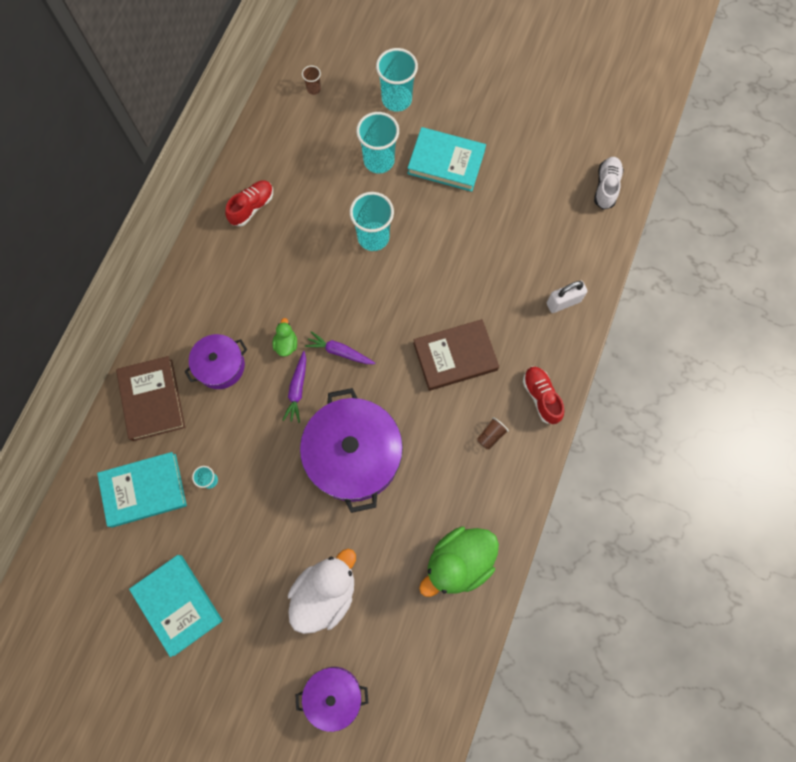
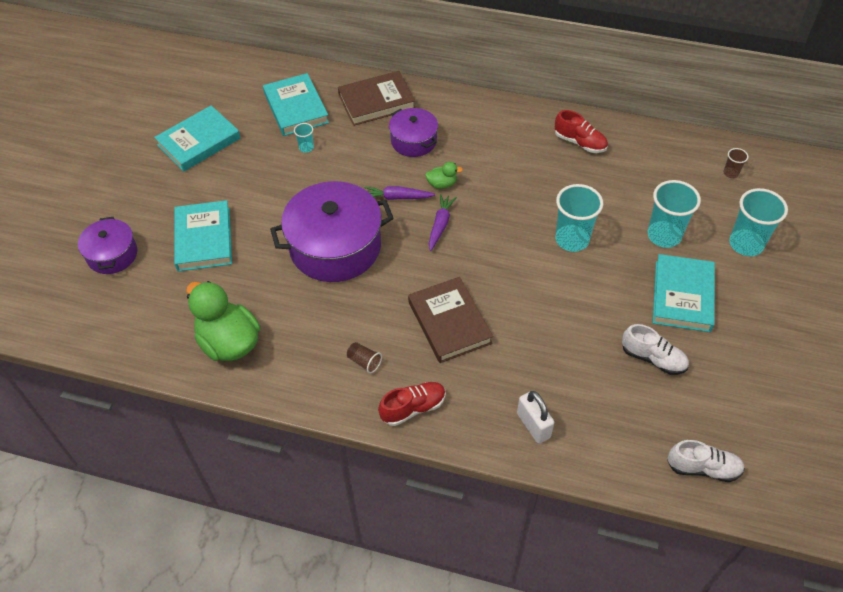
camera: 85 degrees right, 20 degrees down
white duck [288,549,356,634] -> turquoise book [174,200,232,271]
none -> white shoe [622,324,689,375]

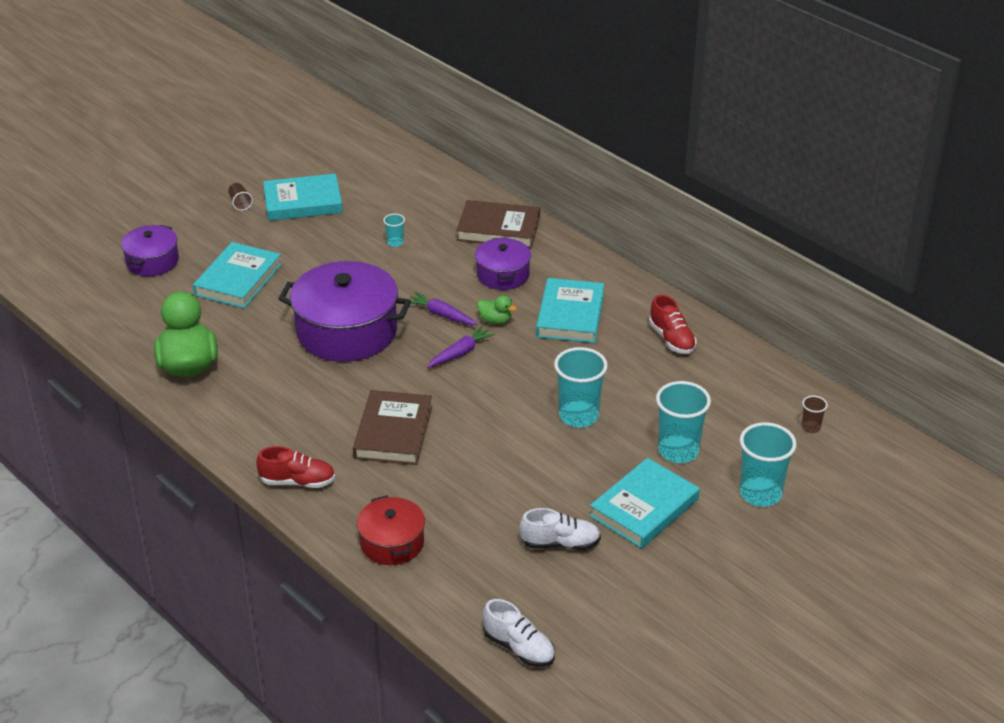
camera: 30 degrees right, 15 degrees down
turquoise book [263,73,329,136] -> turquoise book moved to [536,278,604,343]
brown cup [347,342,382,373] -> brown cup moved to [228,183,253,211]
white padlock [517,391,554,444] -> red pot [357,495,425,565]
white shoe [622,324,689,375] -> white shoe turned 60 degrees counterclockwise [519,508,601,550]

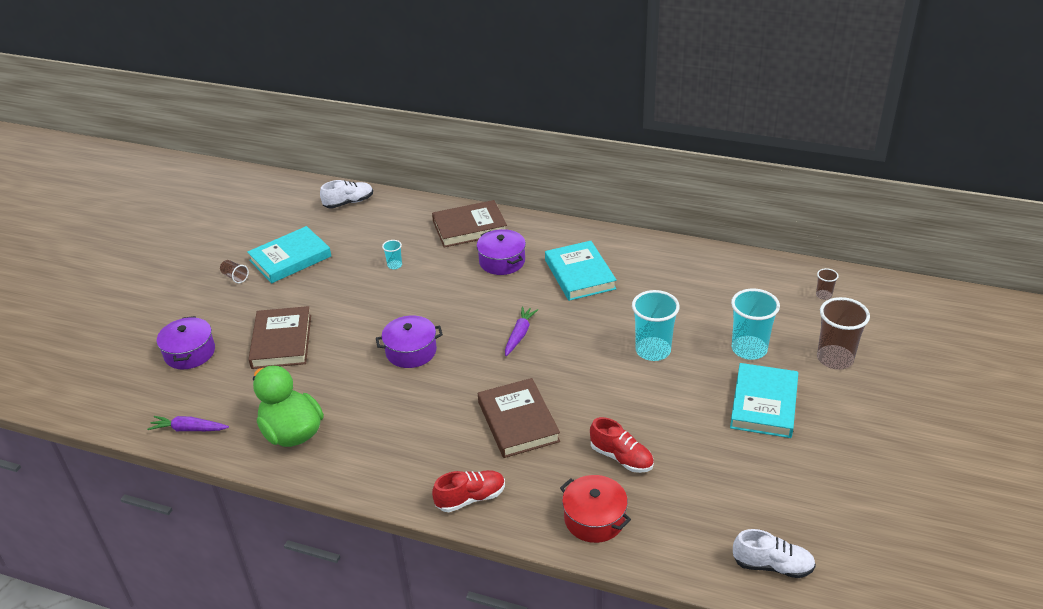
camera: 25 degrees left, 0 degrees up
turquoise book [193,242,282,308] -> brown book [248,306,311,369]
purple pot [278,261,411,362] -> purple pot [376,316,443,368], size x0.55
purple carrot [410,292,477,325] -> purple carrot moved to [147,416,229,431]
green duck [477,295,517,324] -> none
white shoe [519,508,601,550] -> white shoe moved to [320,180,373,209]
red shoe [649,295,697,354] -> red shoe moved to [590,417,654,473]
turquoise cup [740,422,797,507] -> brown cup [817,297,870,370]

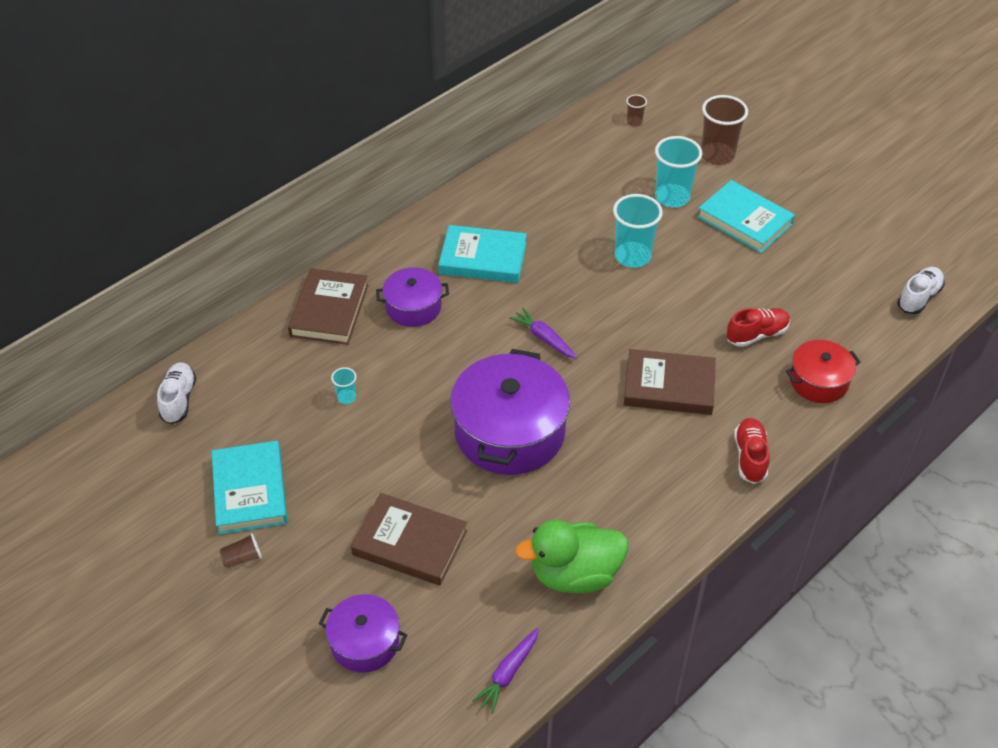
camera: 65 degrees left, 10 degrees up
purple pot [376,316,443,368] -> purple pot [450,349,570,475], size x1.82

